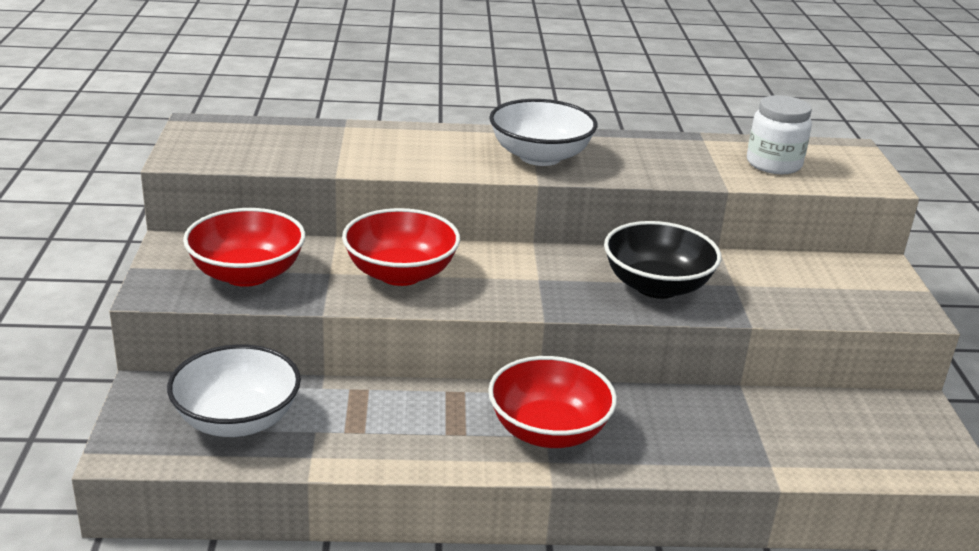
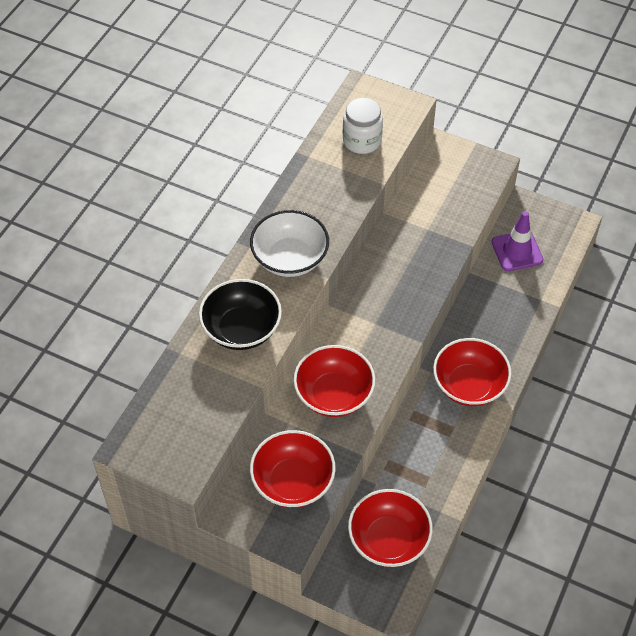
camera: 60 degrees left, 25 degrees up
white bowl [167,344,301,437] -> red bowl [348,489,433,567]
black bowl [604,221,721,299] -> black bowl moved to [199,279,282,350]
none -> purple traffic cone [492,211,543,271]

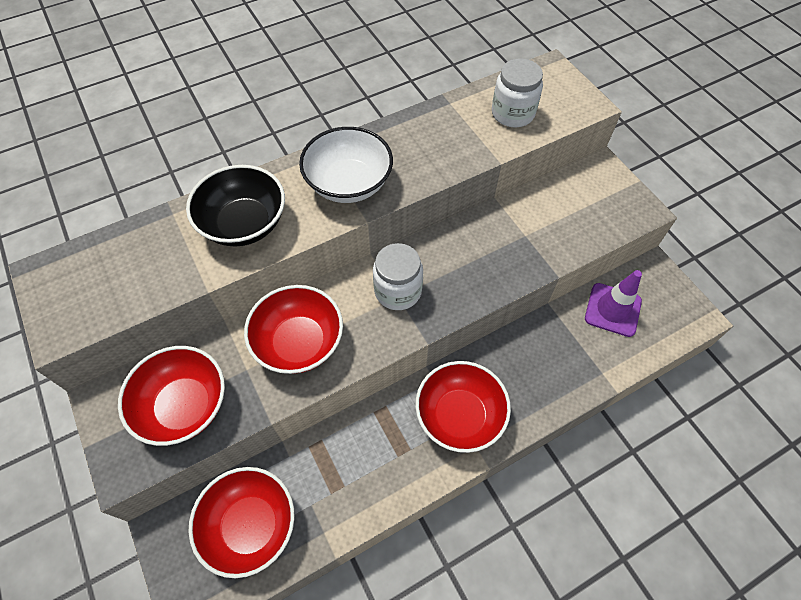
camera: 35 degrees right, 5 degrees up
none -> white jar [373,243,423,310]

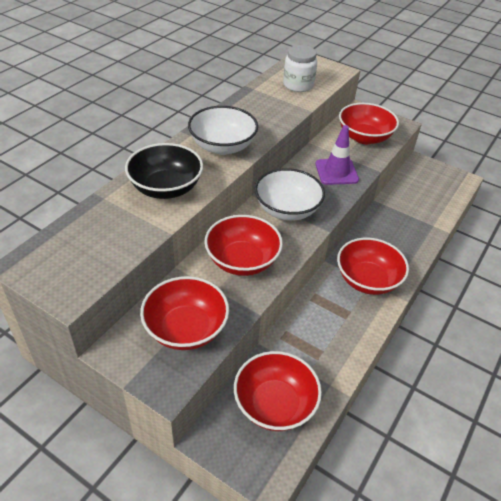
camera: 30 degrees left, 15 degrees down
white jar [373,243,423,310] -> white bowl [255,168,325,221]
purple traffic cone [585,270,642,337] -> purple traffic cone moved to [315,125,359,185]
none -> red bowl [339,103,399,144]

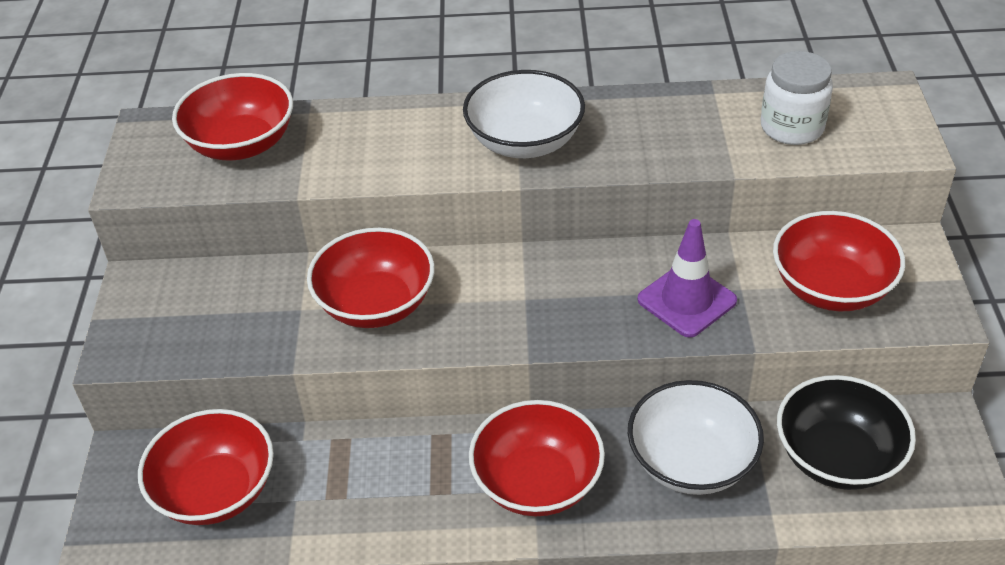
camera: 60 degrees right, 0 degrees up
black bowl [125,143,203,199] -> black bowl moved to [777,375,916,490]
red bowl [140,276,229,350] -> red bowl moved to [172,73,293,161]
white bowl [255,168,325,221] -> white bowl moved to [628,380,764,495]

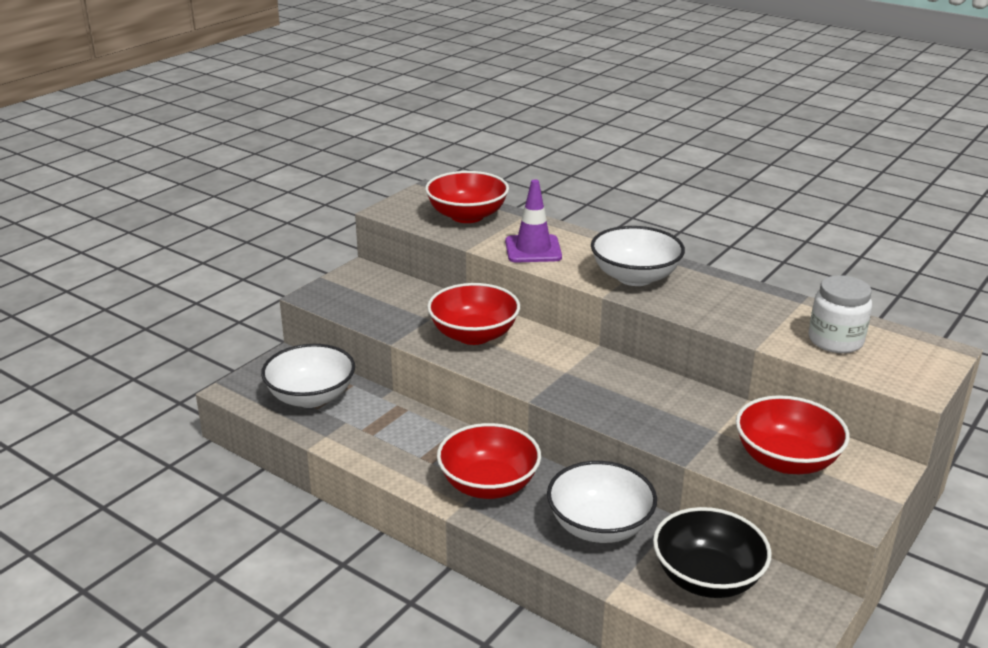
camera: 35 degrees right, 15 degrees down
red bowl [138,409,274,525] -> white bowl [261,344,355,408]
purple traffic cone [638,219,737,338] -> purple traffic cone moved to [505,179,562,262]

